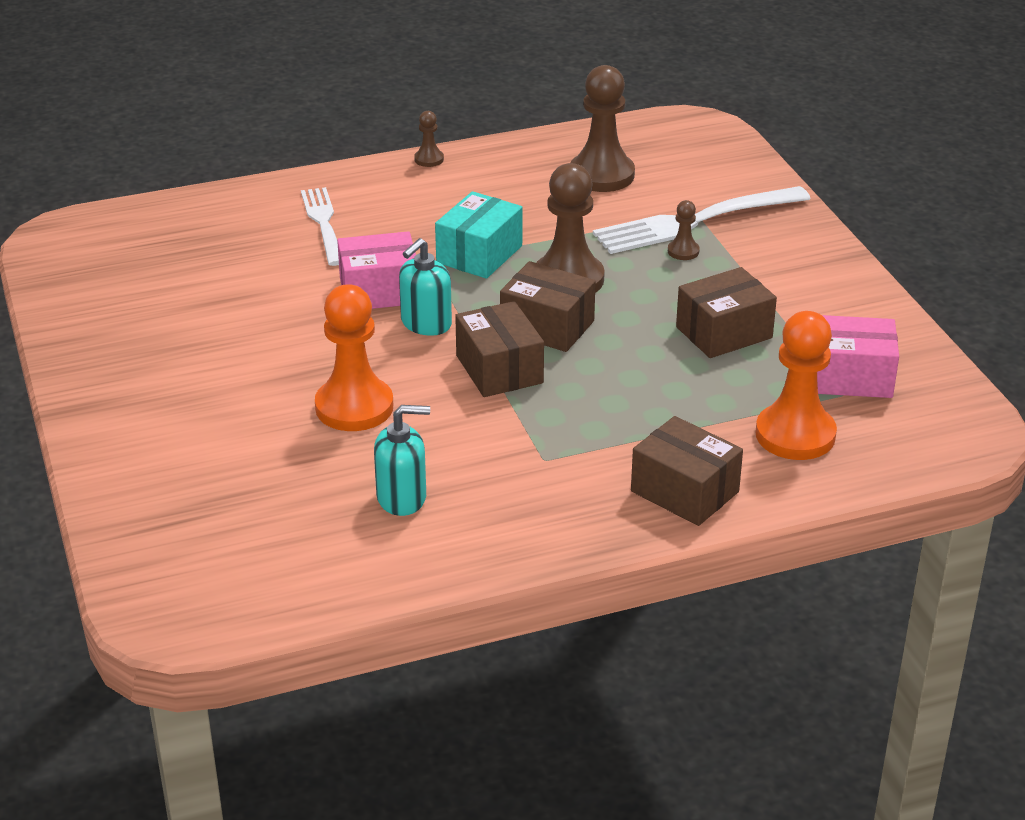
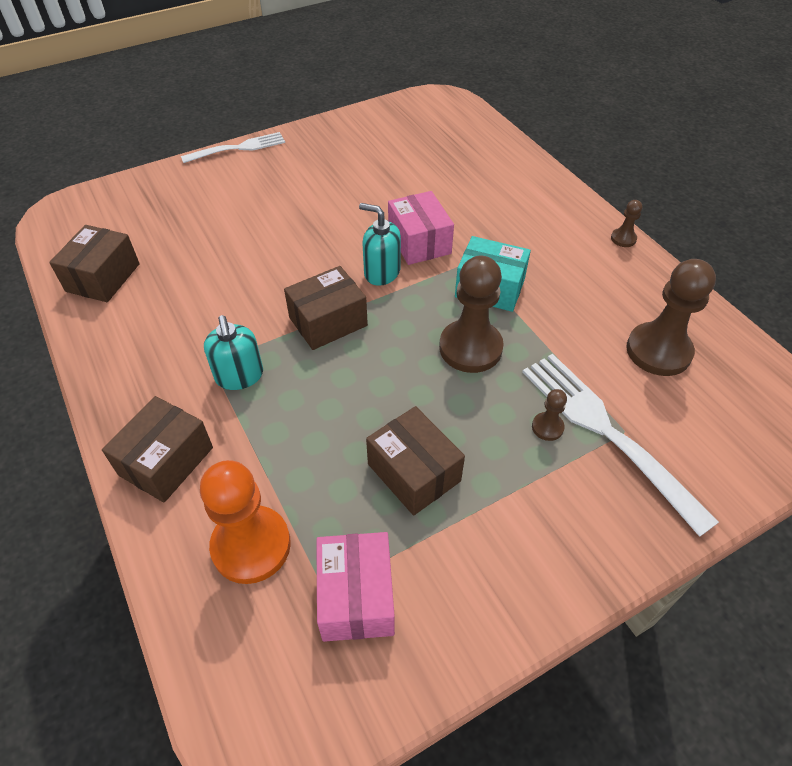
camera: 80 degrees right, 15 degrees up
white fork [301,187,339,266] -> white fork moved to [181,132,285,163]
orange pawn [315,284,393,431] -> none
turquoise soap dispenser [374,405,430,516] -> turquoise soap dispenser moved to [204,315,263,390]
brown box [500,261,596,352] -> brown box moved to [49,225,140,302]

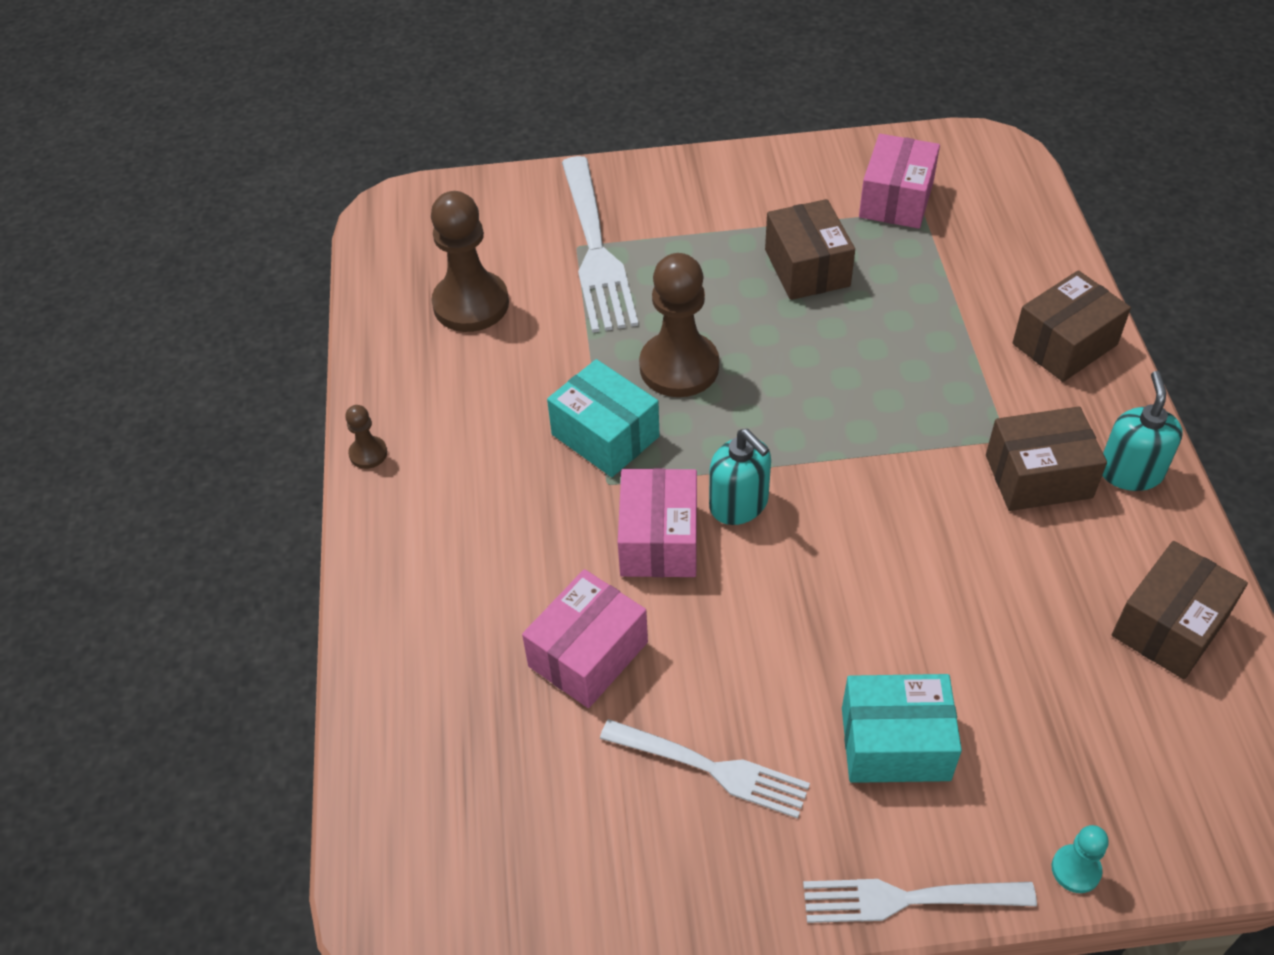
camera: 155 degrees left, 0 degrees up
orange pawn [200,460,291,584] -> none
turquoise soap dispenser [204,315,263,390] -> turquoise soap dispenser moved to [1102,371,1183,491]
brown box [284,266,368,350] -> brown box moved to [986,406,1107,511]
brown pawn [532,389,567,441] -> none
none -> pink box [522,569,648,708]
none -> white fork [600,719,810,819]
none -> turquoise box [842,674,962,783]
none -> turquoise pawn [1052,825,1109,893]

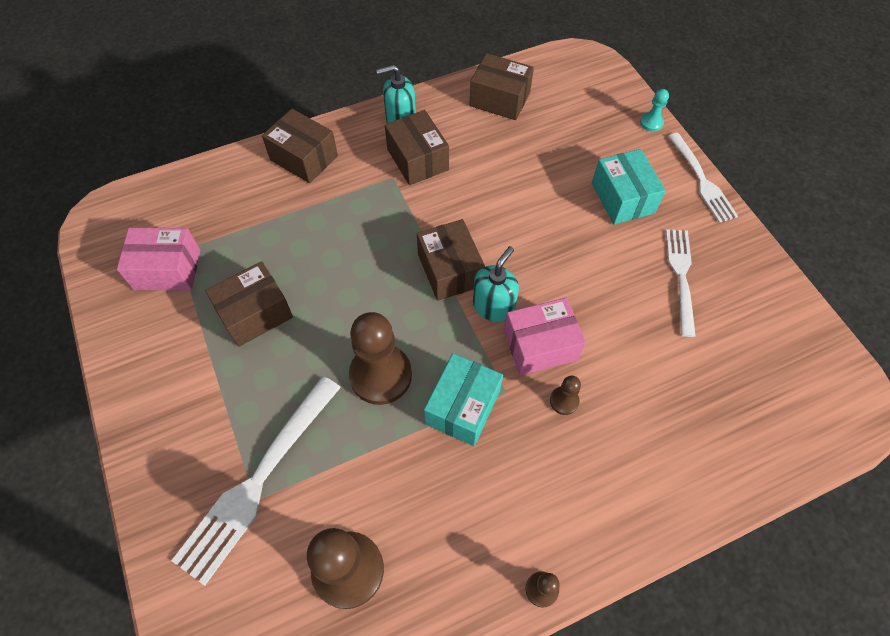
camera: 110 degrees left, 10 degrees up
pink box [522,569,648,708] -> none
white fork [562,156,638,333] -> white fork turned 150 degrees clockwise [171,376,341,585]
none -> brown box [417,219,485,301]
none -> brown pawn [550,376,581,415]

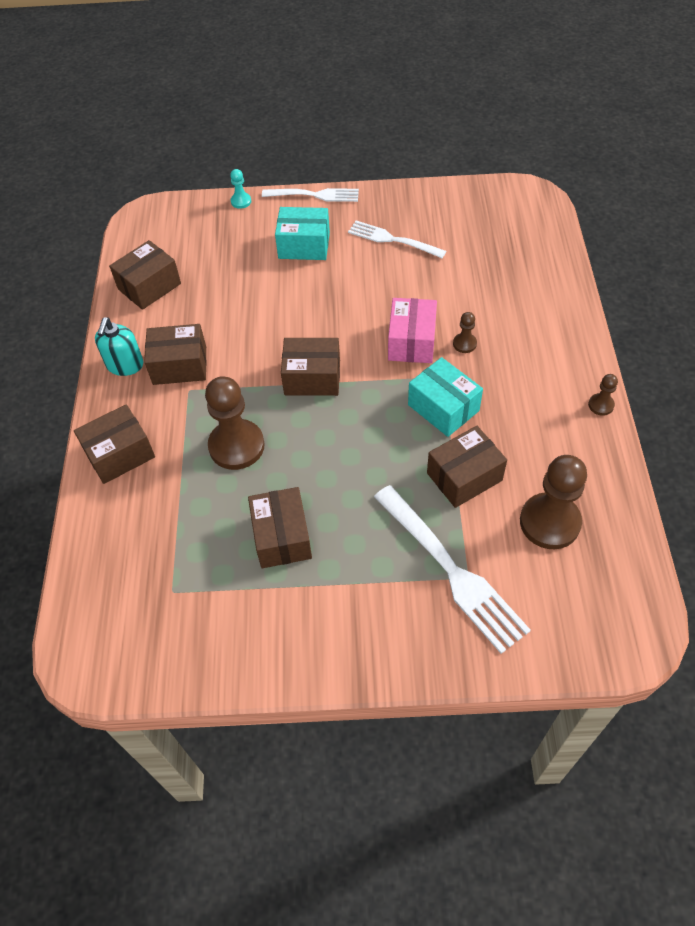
camera: 65 degrees left, 5 degrees down
pink box [117,228,200,290] -> none
brown pawn [349,312,412,405] -> brown pawn moved to [205,376,265,470]
turquoise soap dispenser [473,246,519,322] -> none
none -> brown box [427,426,507,508]

